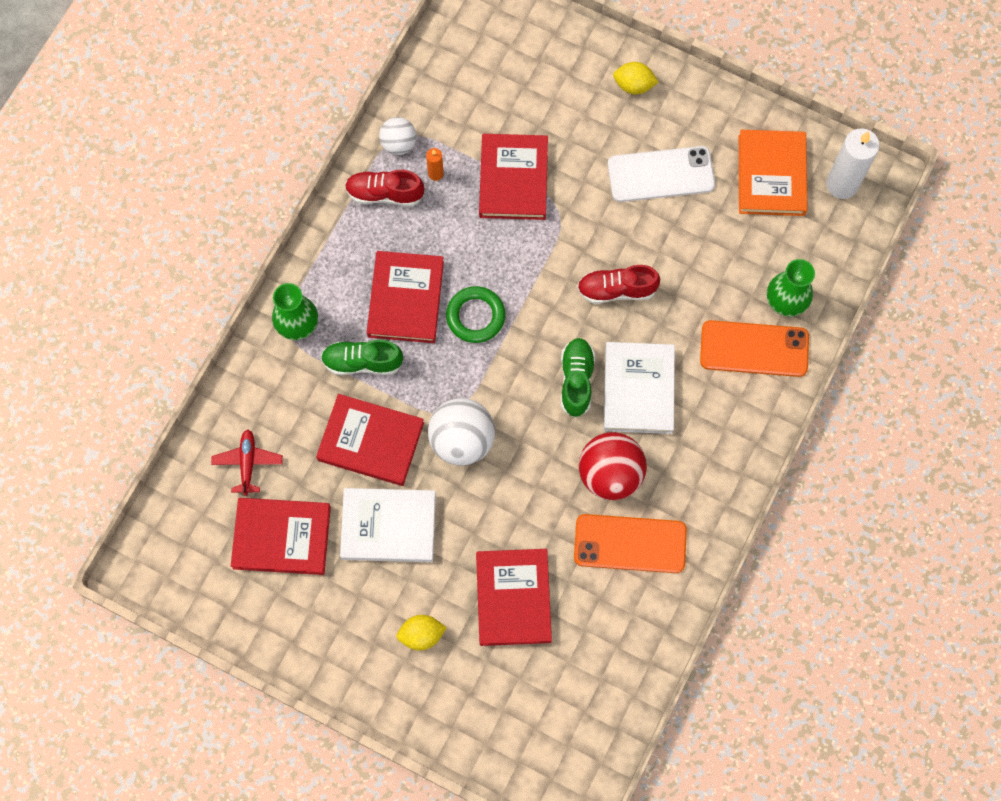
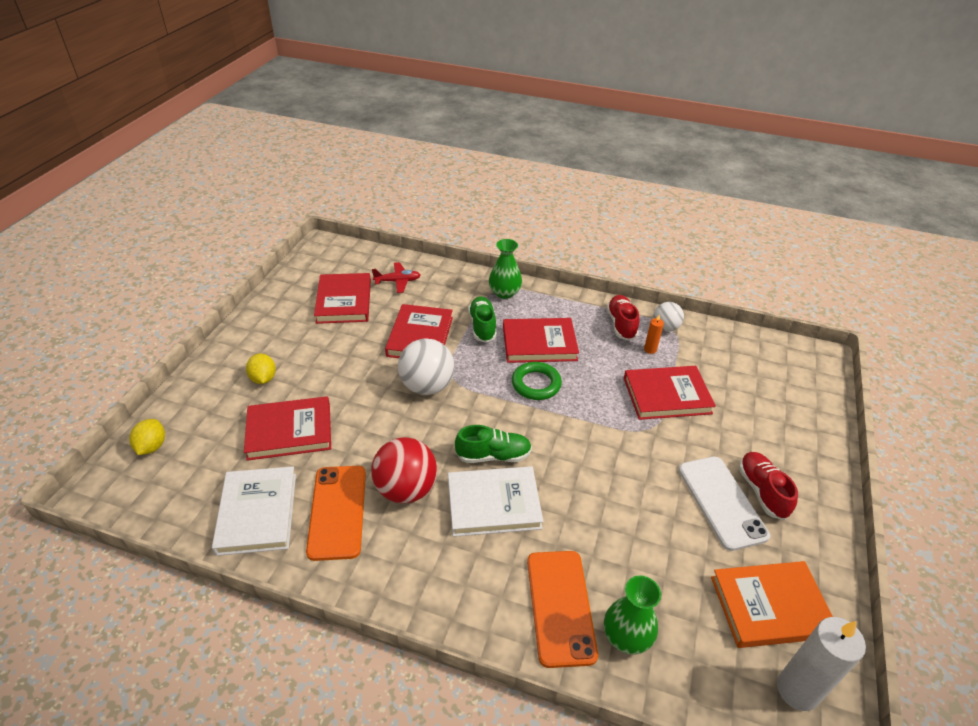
camera: 80 degrees right, 30 degrees down
white book [340,488,436,562] -> white book moved to [212,466,296,556]
red shoe [577,265,660,304] -> red shoe moved to [739,452,798,520]
yellow lemon [613,62,659,94] -> yellow lemon moved to [129,419,165,455]

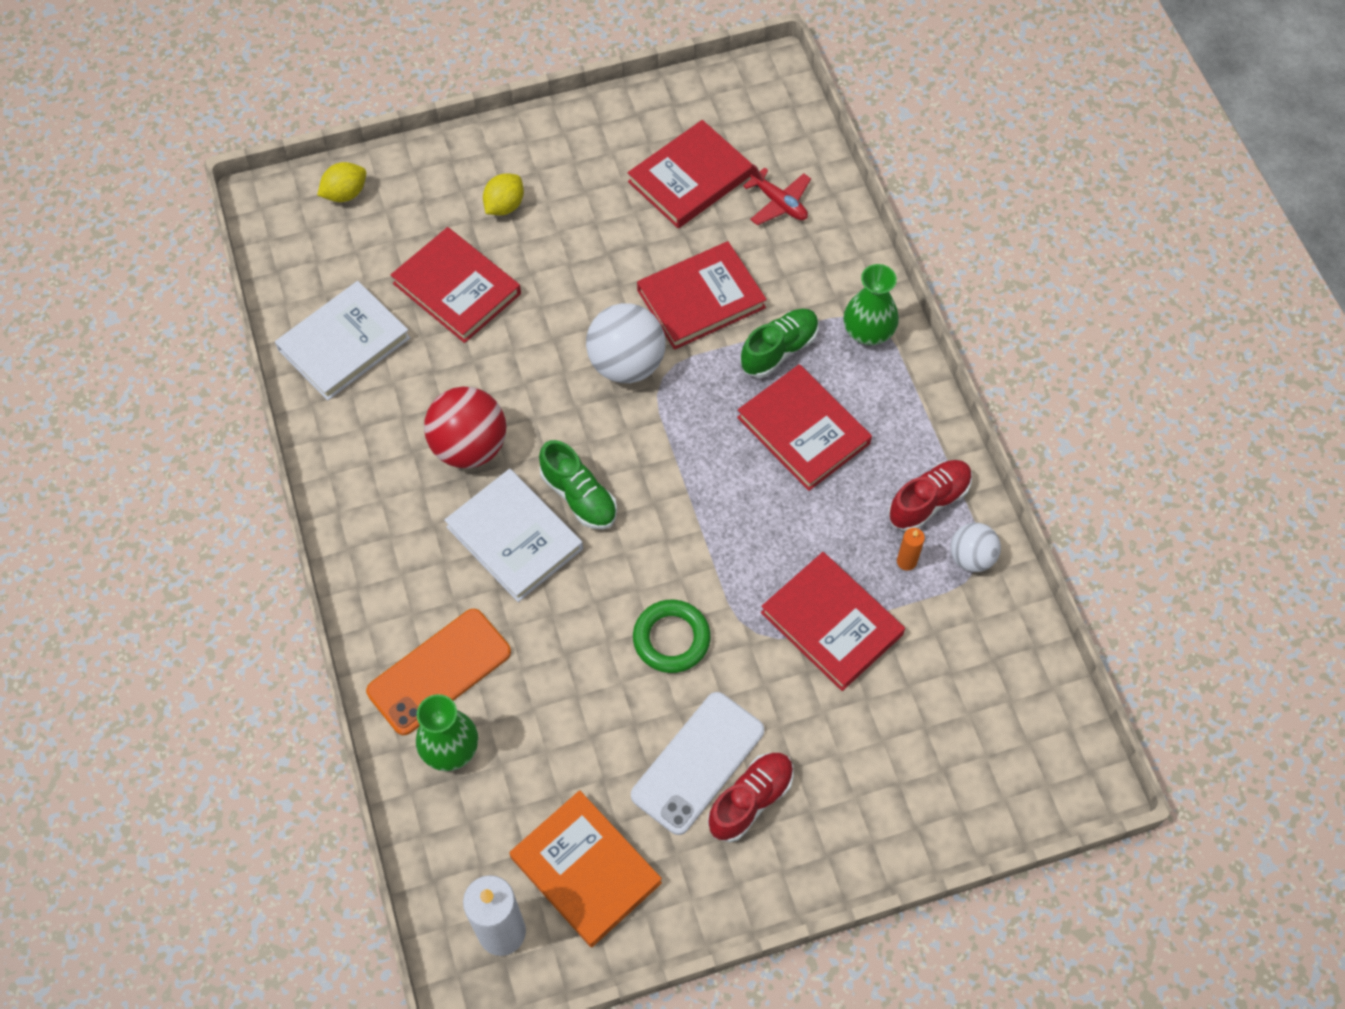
camera: 55 degrees right, 20 degrees up
orange phone [306,466,366,561] -> none
green ring [512,362,562,400] -> green ring moved to [633,600,711,673]

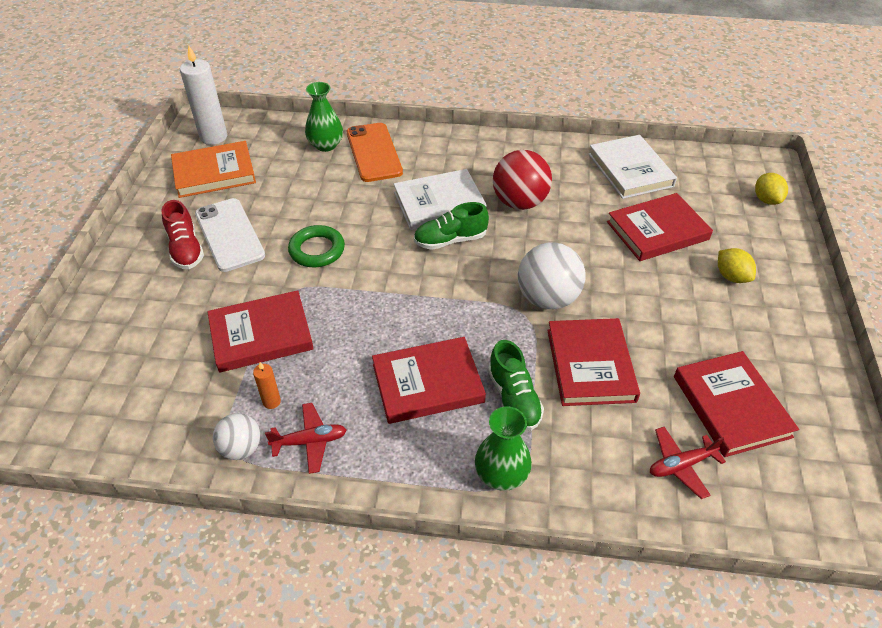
camera: 115 degrees right, 15 degrees down
red shoe [888,460,972,531] -> red plane [265,403,347,474]

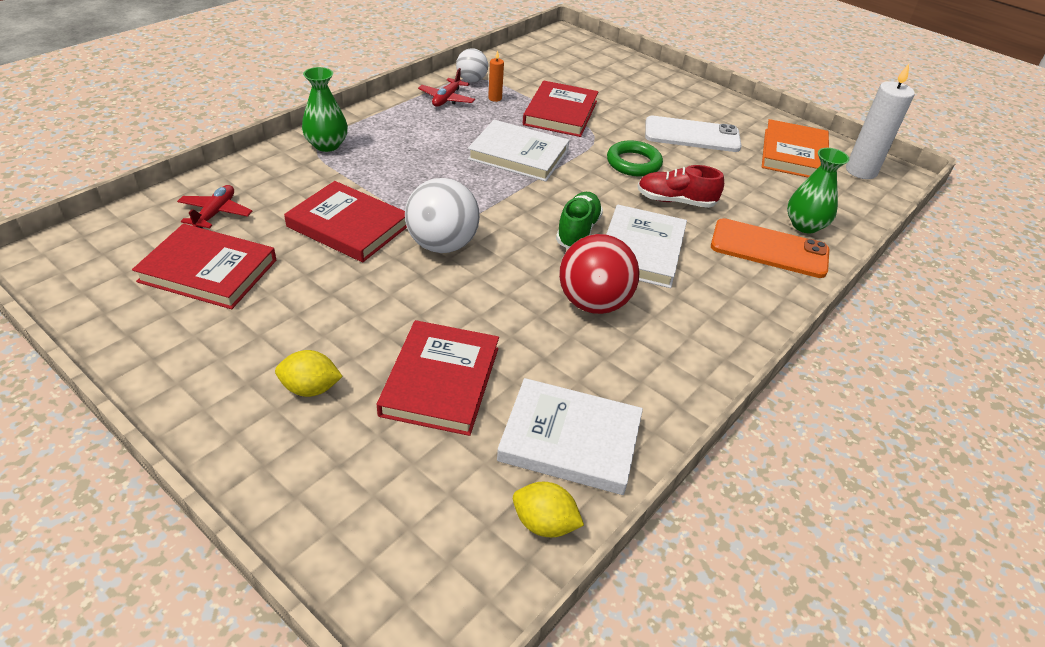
camera: 120 degrees right, 5 degrees down
red shoe [161,200,204,269] -> red shoe moved to [637,165,724,208]
red book [372,337,486,424] -> none
green shoe [488,340,544,431] -> none
yellow lemon [755,173,788,205] -> yellow lemon moved to [513,482,584,537]
none -> white book [468,120,570,182]

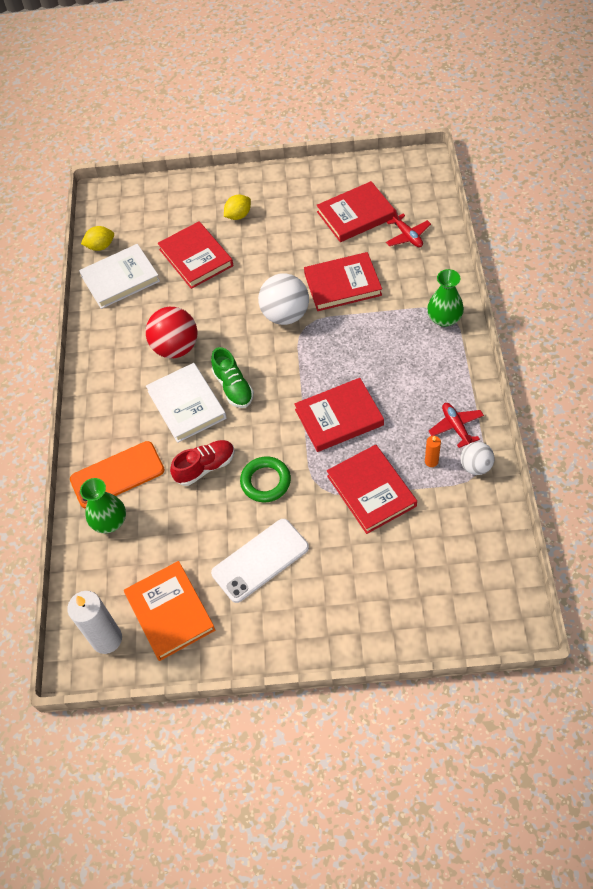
camera: 145 degrees right, 15 degrees up
white book [468,120,570,182] -> red book [294,378,384,452]

